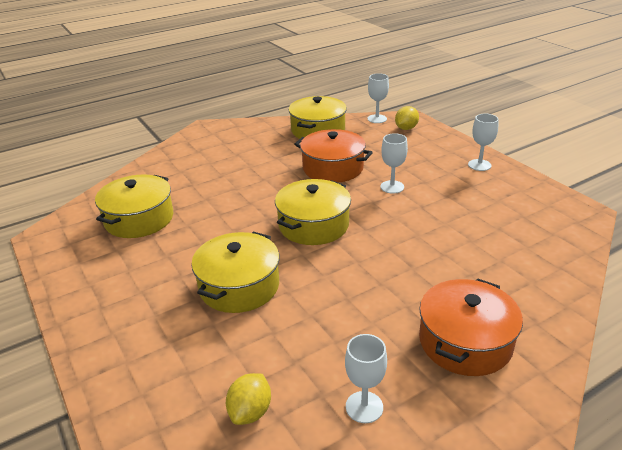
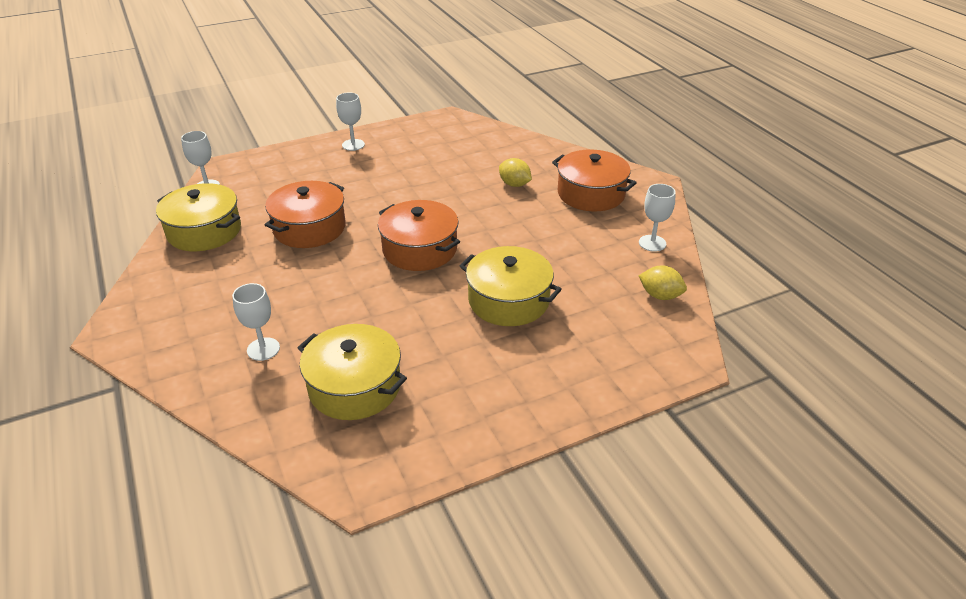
camera: 85 degrees left, 5 degrees up
yellow pot [275,179,351,245] -> orange pot [378,200,460,271]
white goblet [380,133,408,194] -> white goblet moved to [232,283,280,361]
yellow lemon [395,106,419,130] -> yellow lemon moved to [499,158,532,187]

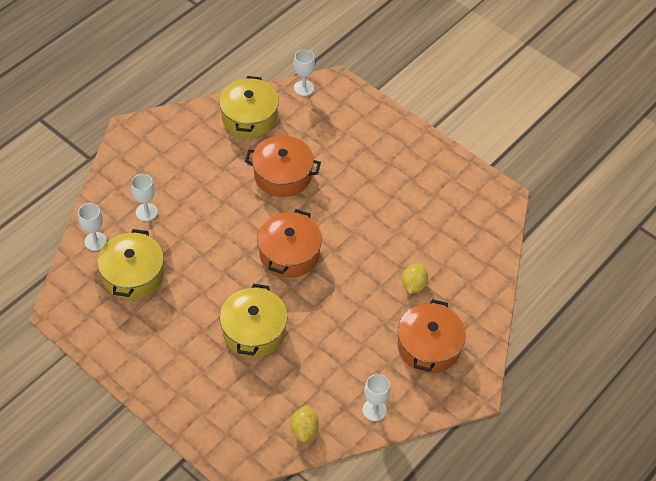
camera: 65 degrees right, 15 degrees up
white goblet [336,92,365,151] -> white goblet moved to [78,203,107,251]

